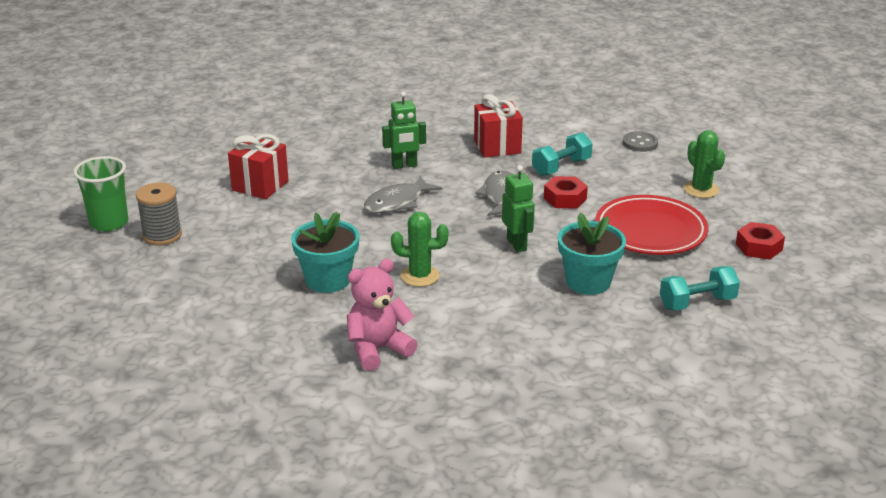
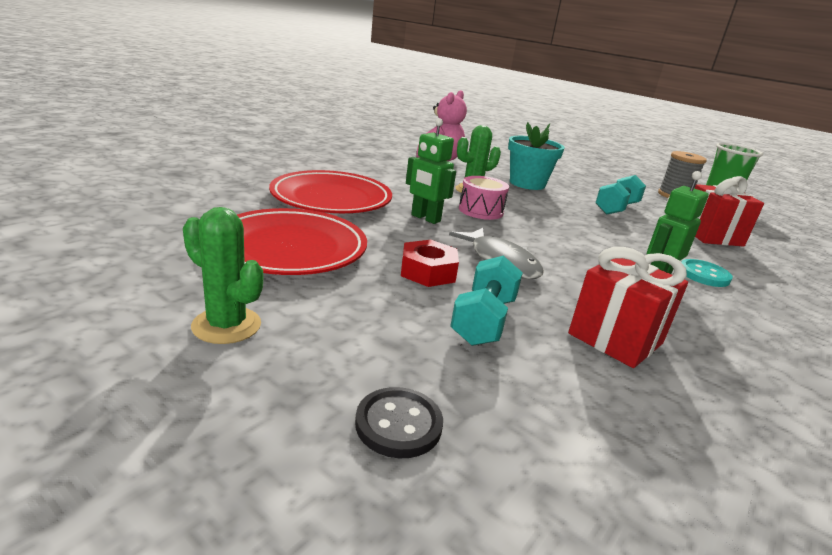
camera: 145 degrees right, 5 degrees down
grey fish [364,176,442,213] -> none
turquoise flower pot [558,213,626,295] -> red plate [269,170,392,213]
grey button [623,131,658,152] -> black button [355,387,443,458]
turquoise dumbbell [660,266,740,311] -> turquoise dumbbell moved to [595,175,646,215]
red nut [736,222,785,259] -> none
none -> pink drum [459,176,509,220]
none -> turquoise button [681,259,733,287]

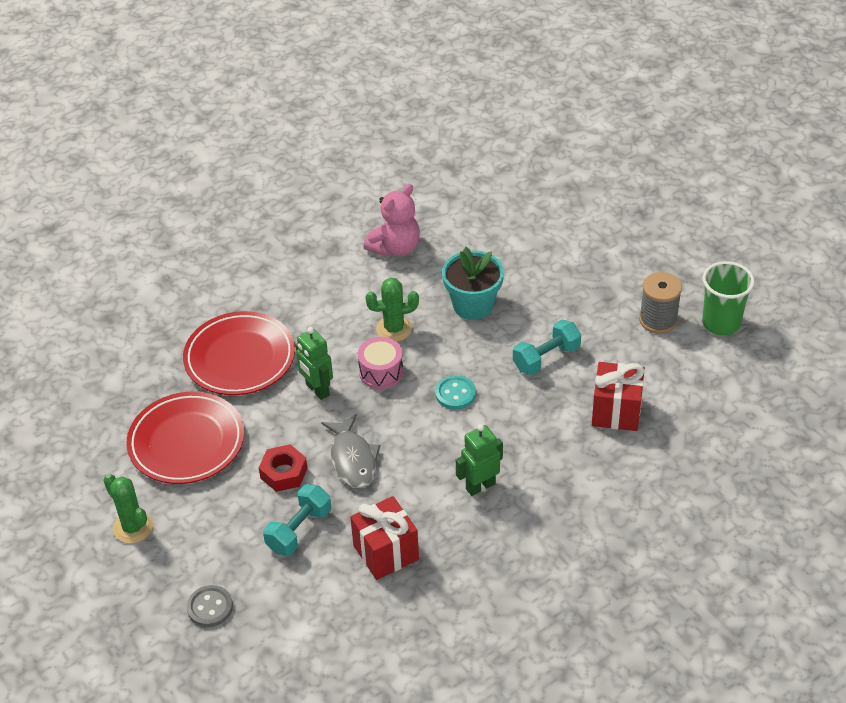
camera: 20 degrees right, 20 degrees up
black button [355,387,443,458] -> grey button [187,585,233,627]
turquoise button [681,259,733,287] -> turquoise button moved to [435,375,476,410]

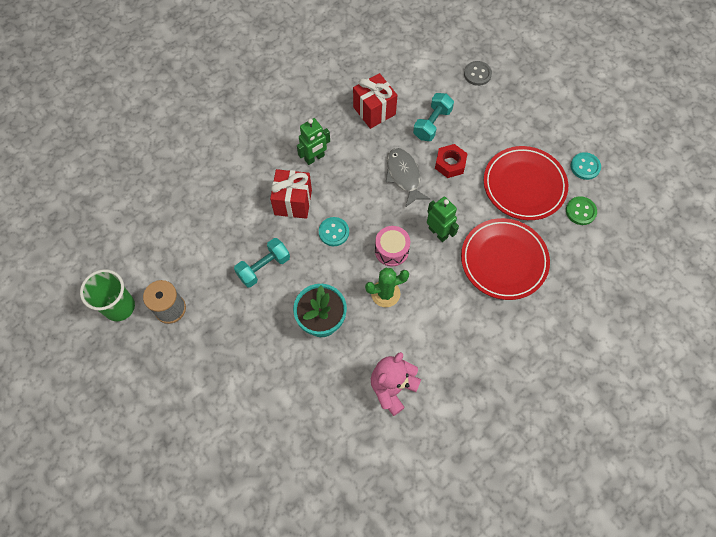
camera: 175 degrees right, 20 degrees up
green cactus [103,474,153,544] -> none
red gift [592,362,645,431] -> red gift moved to [270,169,312,219]
none -> green button [566,196,597,225]
none -> turquoise button [571,152,601,180]

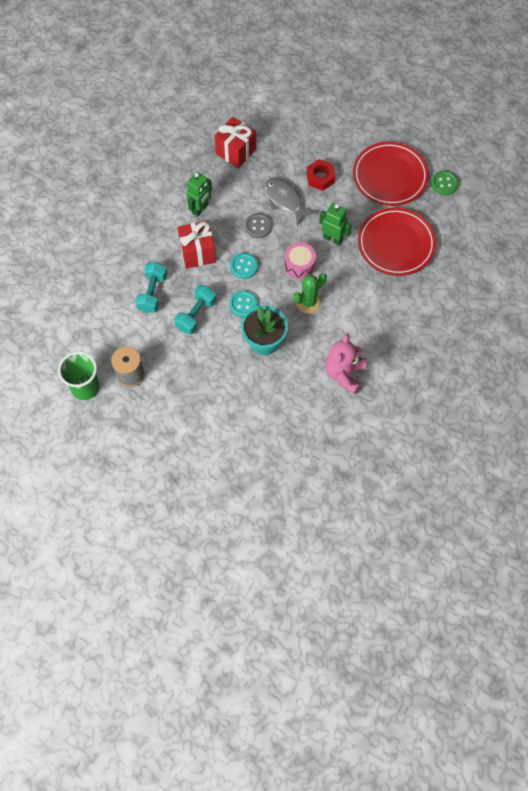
camera: 20 degrees left, 0 degrees up
turquoise dumbbell [413,93,454,141] -> turquoise dumbbell moved to [136,262,167,313]
grey button [464,61,492,86] -> grey button moved to [245,213,272,238]
turquoise button [571,152,601,180] -> turquoise button moved to [229,291,258,317]

